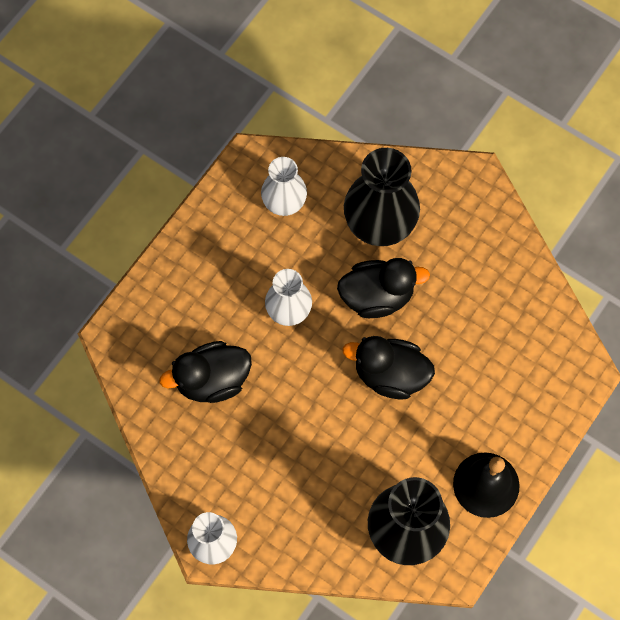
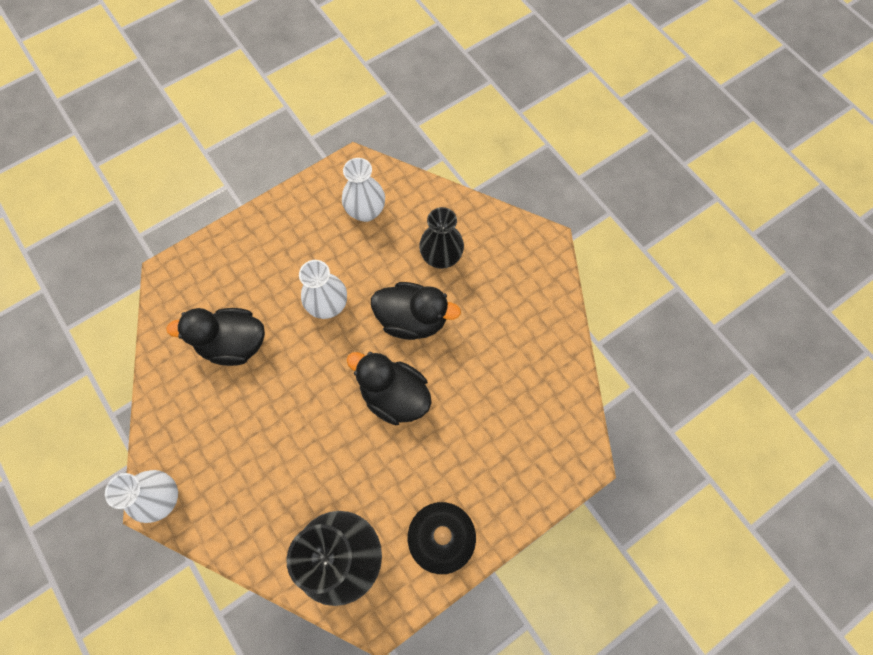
camera: 20 degrees right, 0 degrees up
black vase [344,148,420,246] -> black vase [419,207,464,269], size x0.61

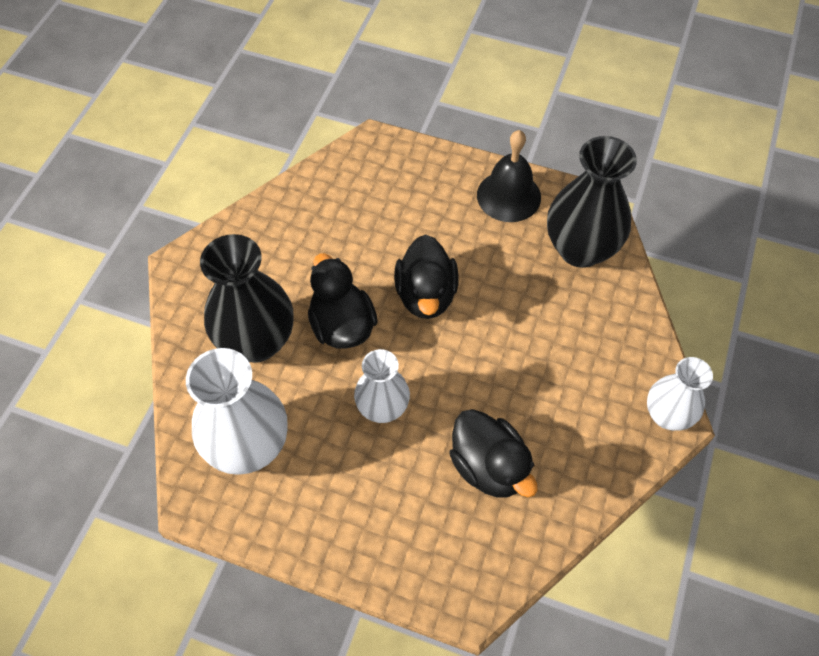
camera: 125 degrees left, 10 degrees down
white vase [342,158,385,222] -> white vase [186,348,288,475], size x1.63
black vase [419,207,464,269] -> black vase [200,234,294,363], size x1.63

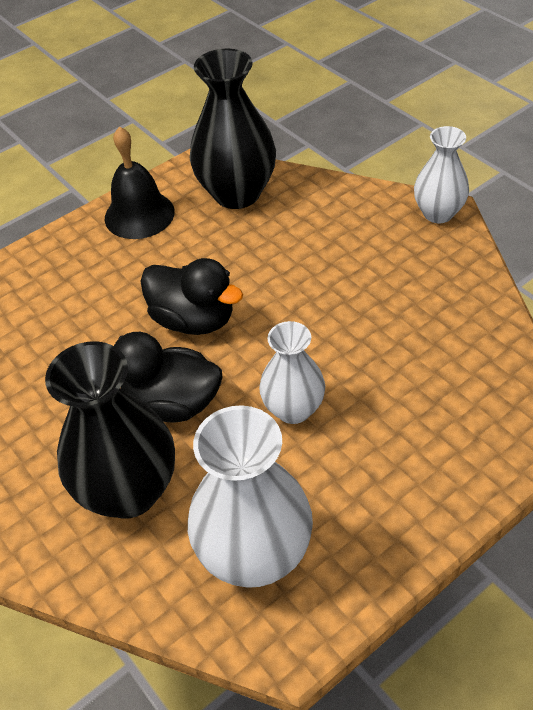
camera: 55 degrees left, 10 degrees down
black duck [449,409,538,497] -> none

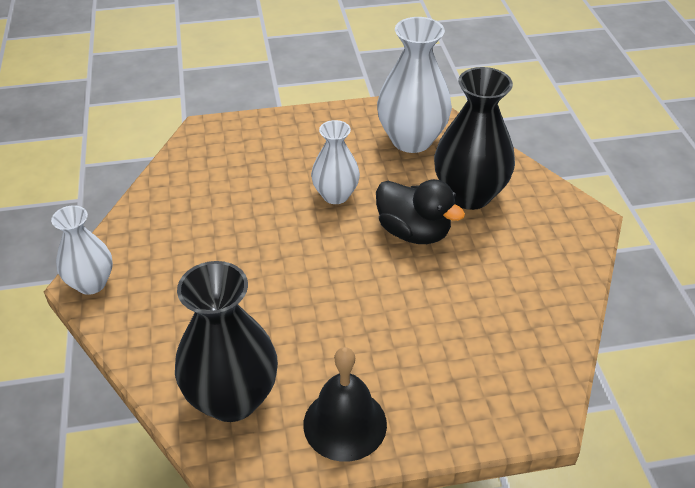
camera: 155 degrees left, 5 degrees down
black duck [140,258,243,335] -> none

